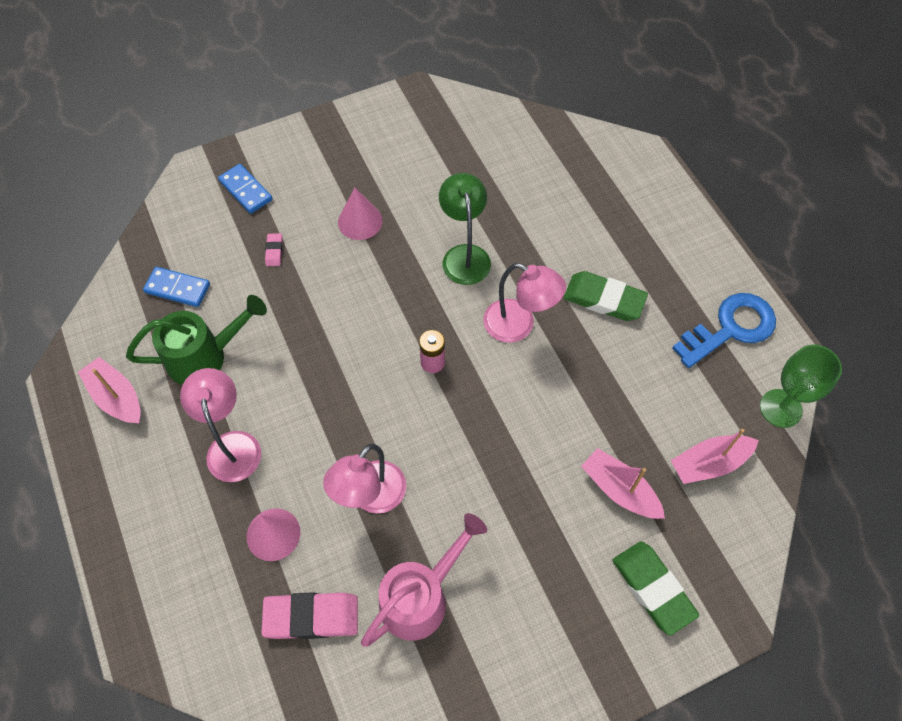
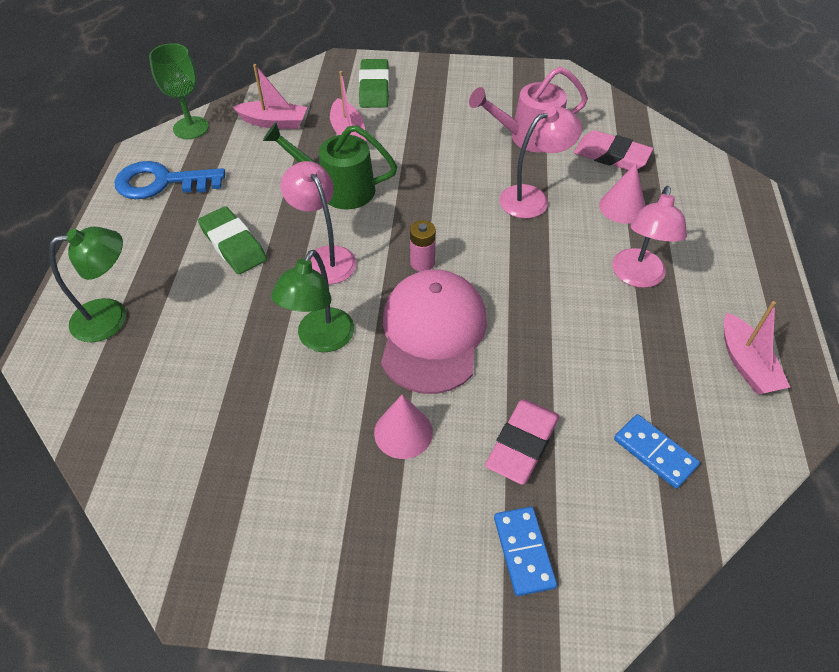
camera: 150 degrees left, 10 degrees down
green watering can [126,295,267,385] -> green watering can moved to [263,122,397,210]
pink eraser [265,233,283,266] -> pink eraser [485,399,559,485], size x2.13
none -> green lamp [49,227,126,342]
none -> pink cap [381,269,487,394]

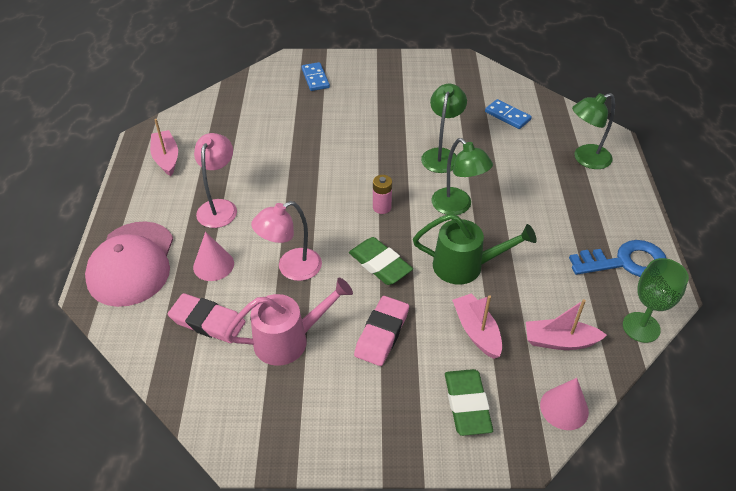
camera: 175 degrees right, 5 degrees down
green eraser [198,206,267,274] -> green eraser moved to [349,237,413,285]
pink lamp [281,161,357,285] -> green lamp [431,138,493,215]
pink cone [374,394,433,459] -> pink cone moved to [540,378,589,430]
pink cap [381,269,487,394] -> pink cap moved to [85,221,173,307]
pink eraser [485,399,559,485] -> pink eraser moved to [354,296,409,366]
blue domino [614,414,700,489] -> blue domino moved to [485,99,532,129]

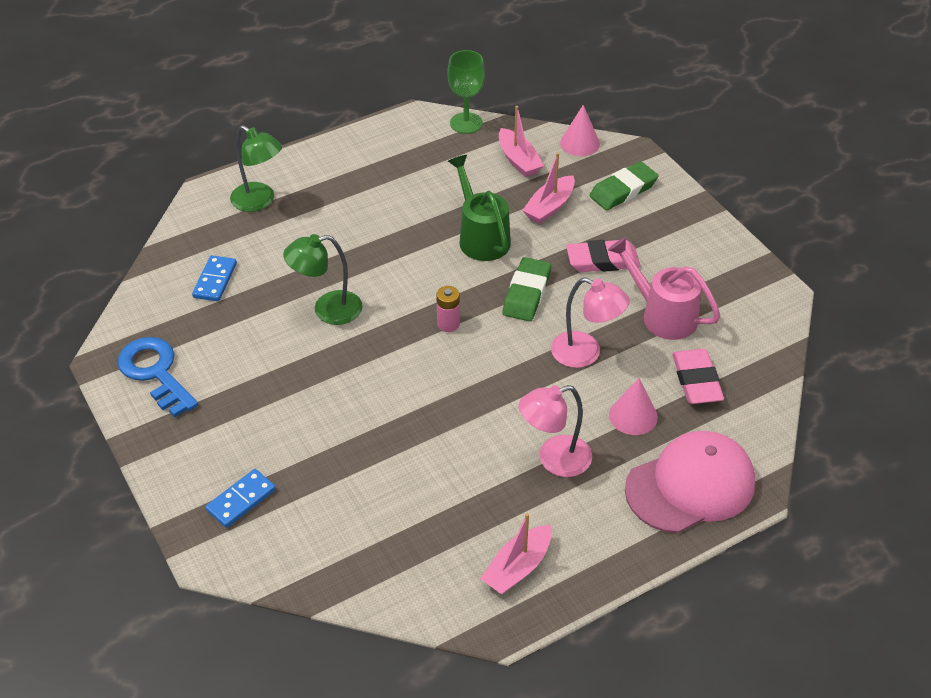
camera: 120 degrees left, 0 degrees up
green lamp [431,138,493,215] -> none
blue key [569,240,667,277] -> blue key moved to [117,337,198,417]

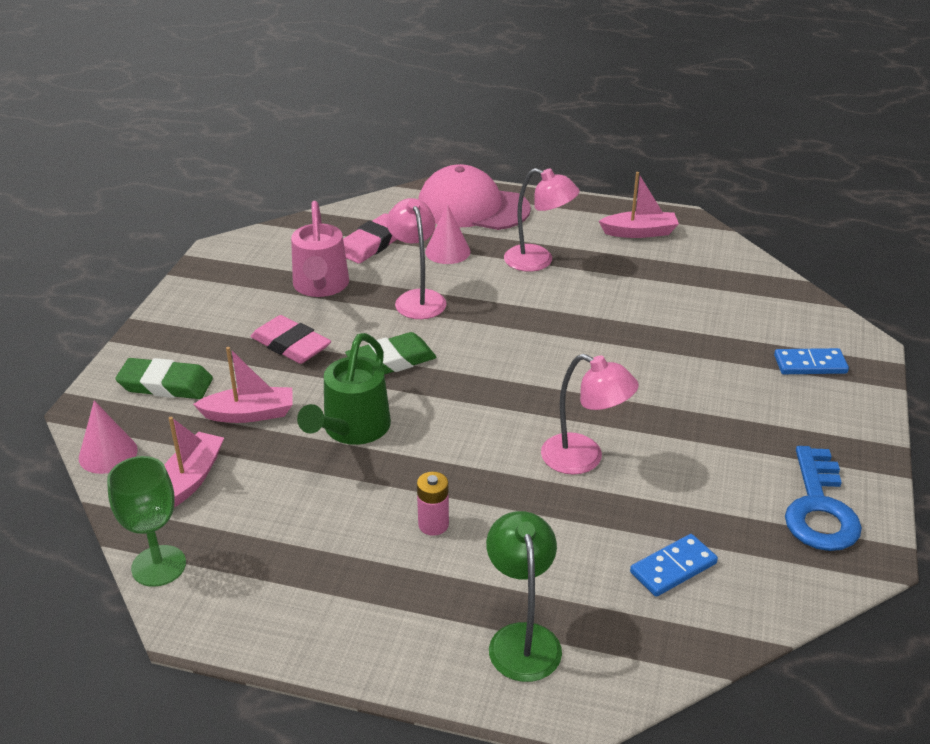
camera: 135 degrees left, 10 degrees down
green lamp [283,234,362,325] -> pink lamp [541,354,639,475]
pink battery [436,286,460,332] -> pink battery moved to [417,472,449,536]

